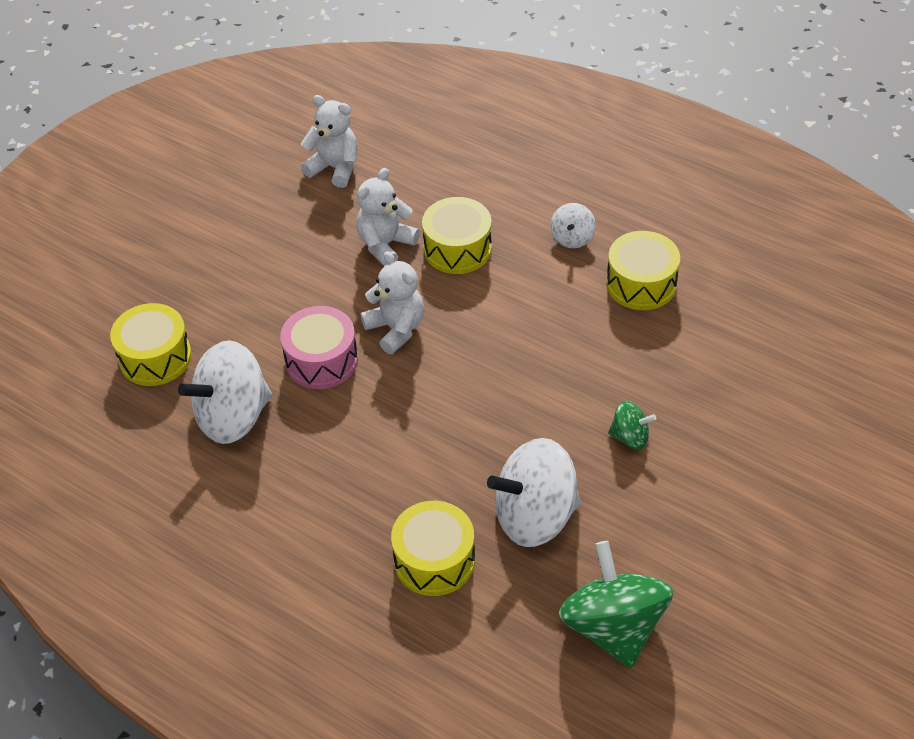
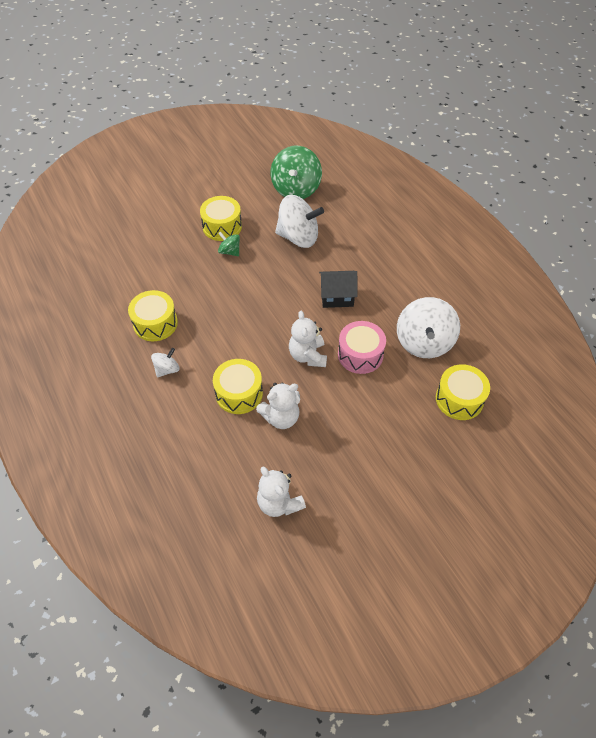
camera: 155 degrees left, 5 degrees up
white spinning top [178,340,272,444] -> white spinning top turned 105 degrees clockwise [397,297,460,358]
yellow drum [391,501,475,596] -> yellow drum moved to [200,196,242,241]
none -> black house [319,271,358,308]

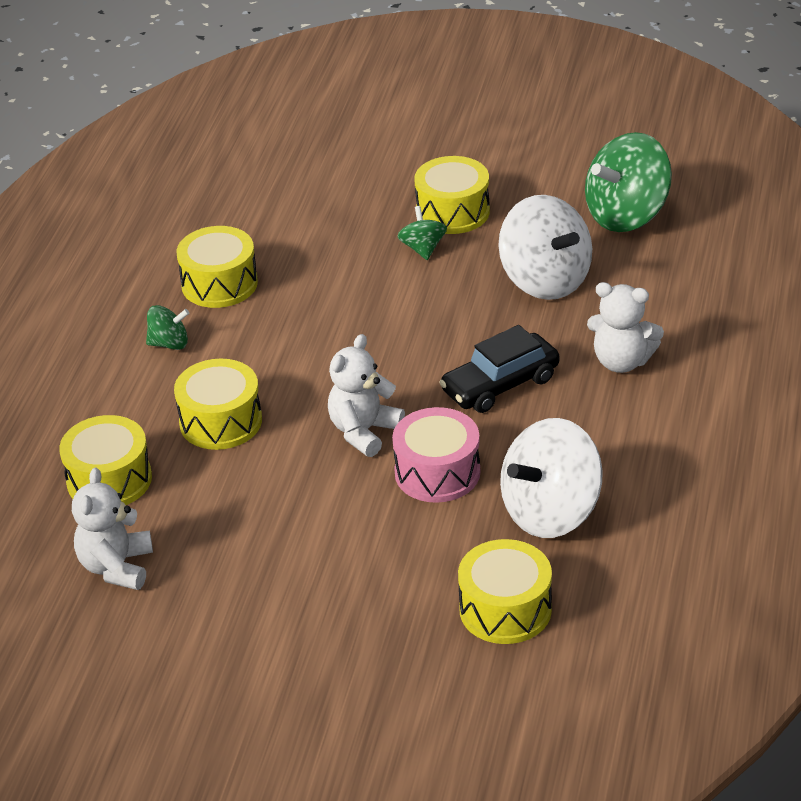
camera: 45 degrees right, 15 degrees down
white spinning top [151,348,180,377] -> green spinning top [146,305,189,350]
white teddy bear [256,382,300,429] -> white teddy bear moved to [587,282,664,373]
black house [319,271,358,308] -> black car [439,325,559,413]
none -> yellow drum [59,415,152,505]

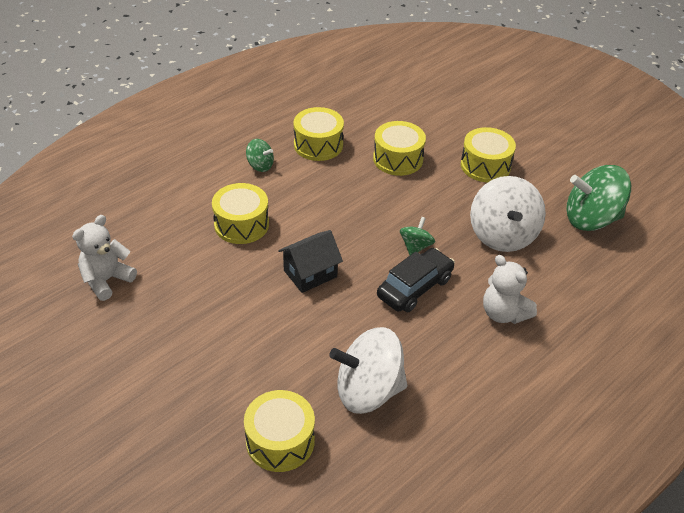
camera: 30 degrees right, 5 degrees up
yellow drum [59,415,152,505] -> yellow drum moved to [373,121,426,176]
white teddy bear [328,334,405,457] -> black house [278,230,343,293]
pink drum [392,407,480,503] -> none
green spinning top [397,206,447,260] -> green spinning top moved to [400,217,435,255]
black car [439,325,559,413] -> black car turned 135 degrees clockwise [377,248,455,312]

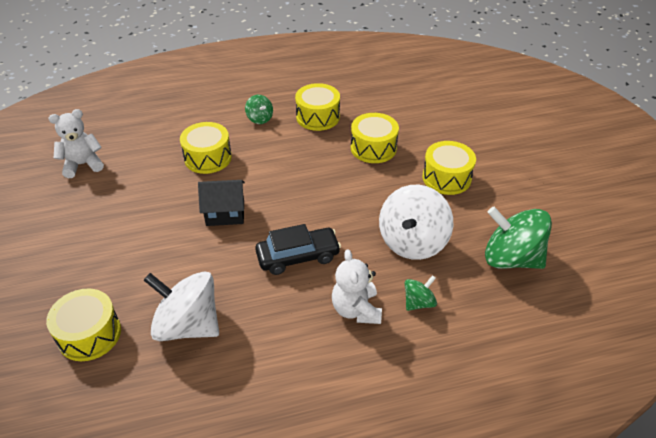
camera: 30 degrees right, 0 degrees up
green spinning top [400,217,435,255] -> green spinning top moved to [405,275,437,311]

